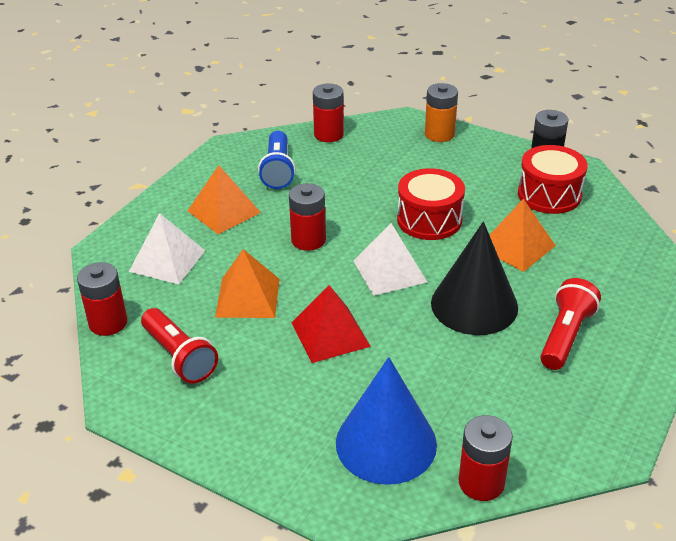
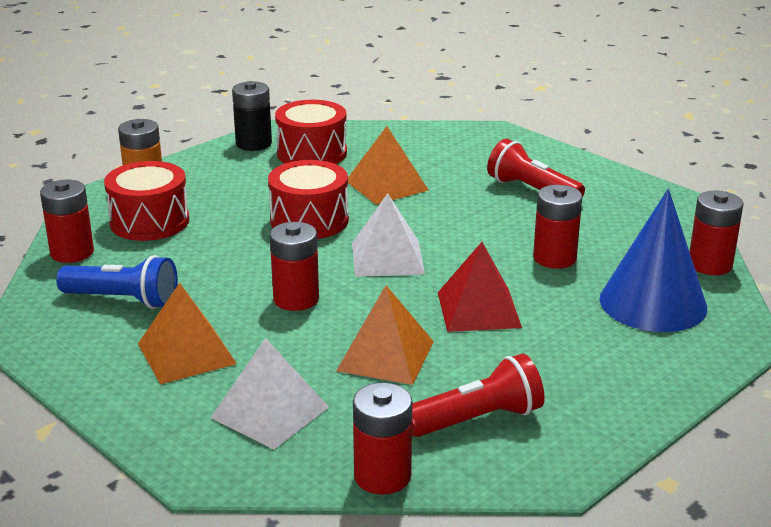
camera: 75 degrees left, 10 degrees down
black cone [431,222,518,335] -> none
none -> red drum [104,161,189,241]
none -> red battery [533,185,582,269]

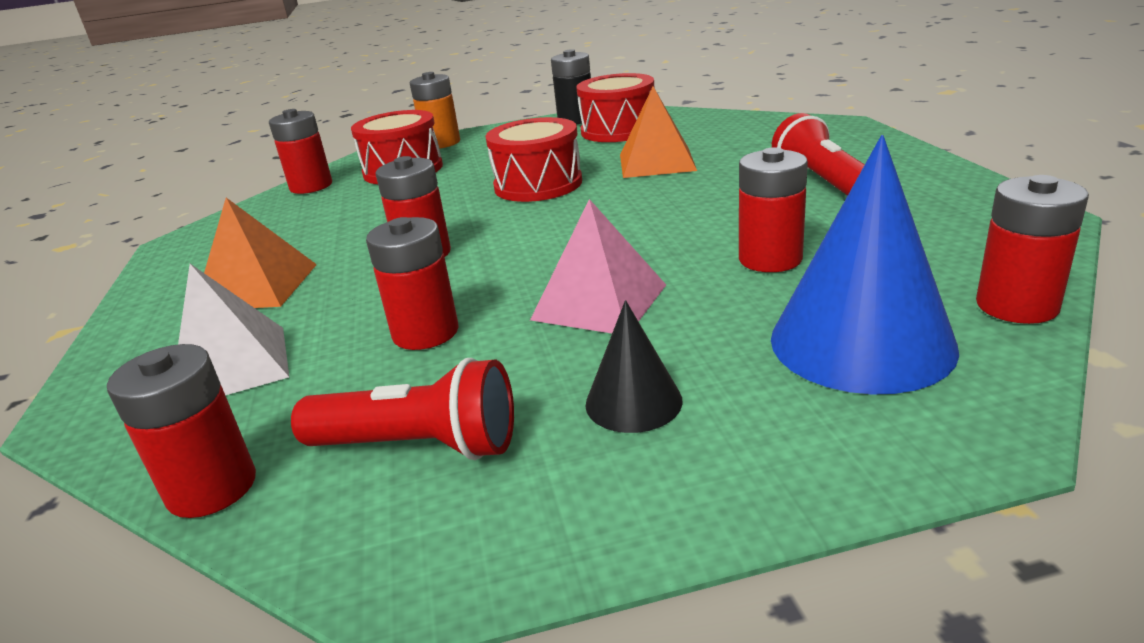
camera: 35 degrees right, 0 degrees up
blue flashlight [56,255,178,309] -> none
orange pyramid [336,285,434,385] -> red battery [366,217,459,350]
white pyramid [352,193,425,277] -> none
red pyramid [438,242,522,332] -> pink pyramid [530,199,666,333]
none -> black cone [585,300,682,433]

